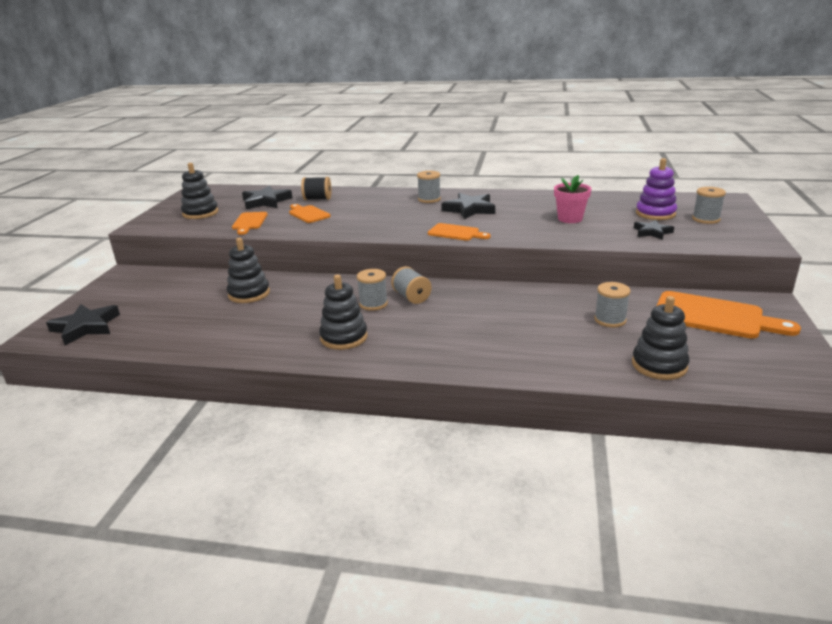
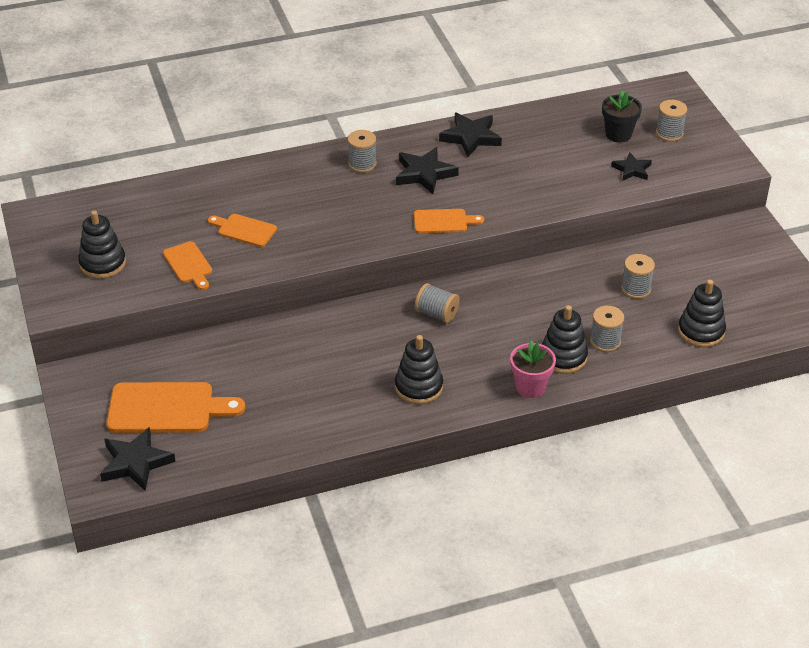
camera: 30 degrees left, 15 degrees up
black stacking toy [227,238,270,303] -> black stacking toy moved to [542,305,588,374]
black star [242,185,292,209] -> black star moved to [439,113,502,157]
black spool [301,177,331,200] -> none
grey spool [357,269,388,311] -> grey spool moved to [590,306,624,352]
pink flower pot [554,175,591,223] -> pink flower pot moved to [510,340,556,398]
purple stacking toy [636,158,677,220] -> black flower pot [602,91,642,143]
orange cutting board [657,291,801,338] -> orange cutting board moved to [106,382,245,433]

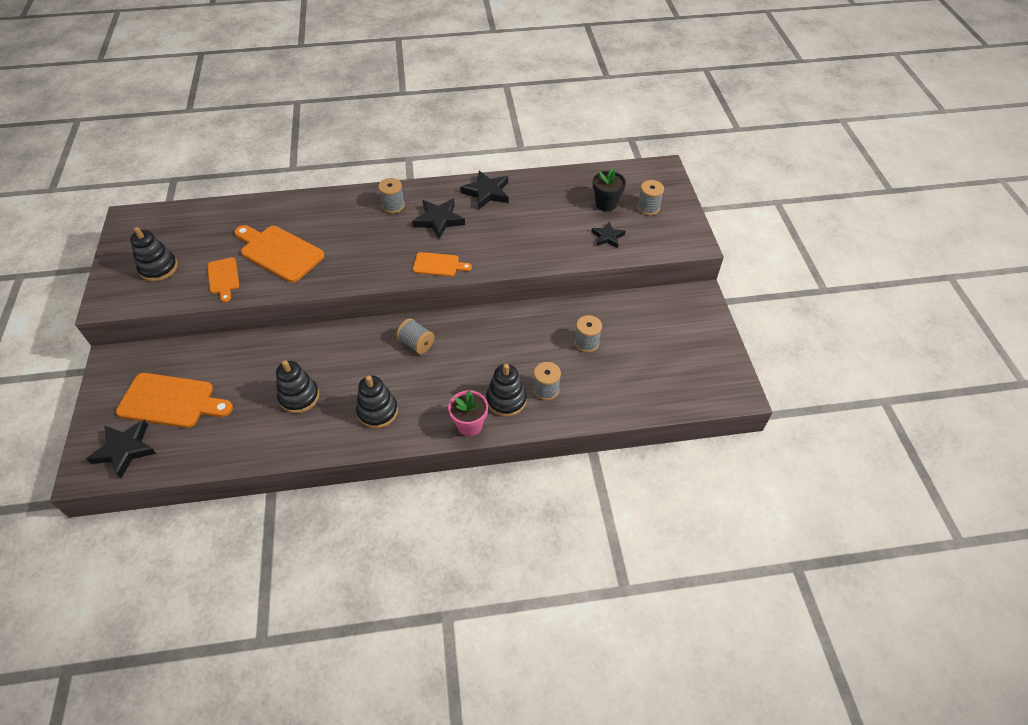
camera: 10 degrees right, 10 degrees up
orange cutting board [208,214,277,247] -> orange cutting board [234,225,325,283], size x1.77
black stacking toy [678,280,726,347] -> black stacking toy moved to [276,360,319,413]

